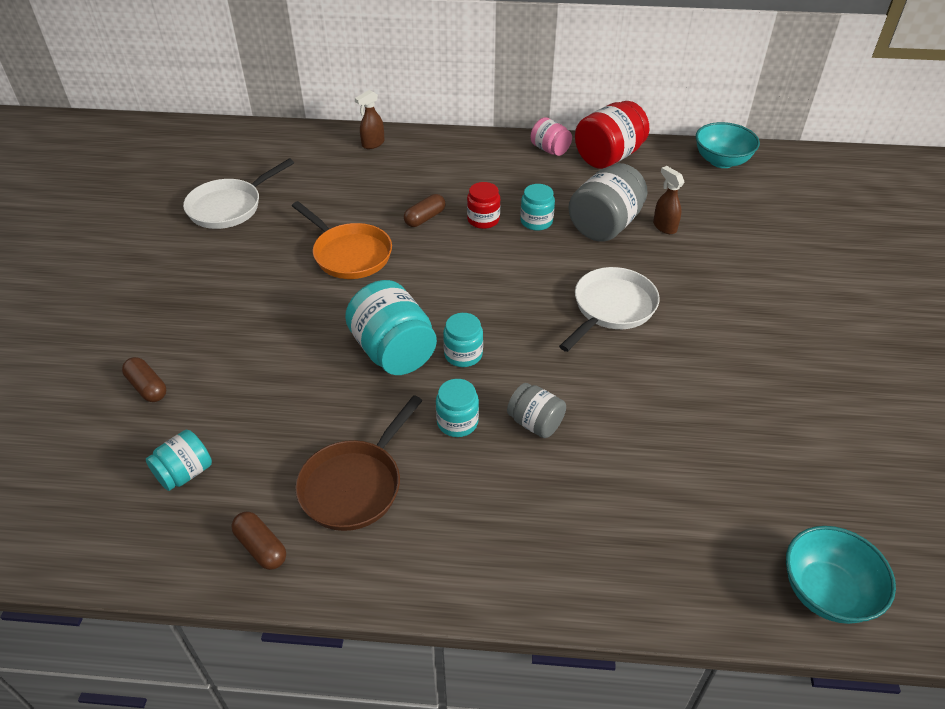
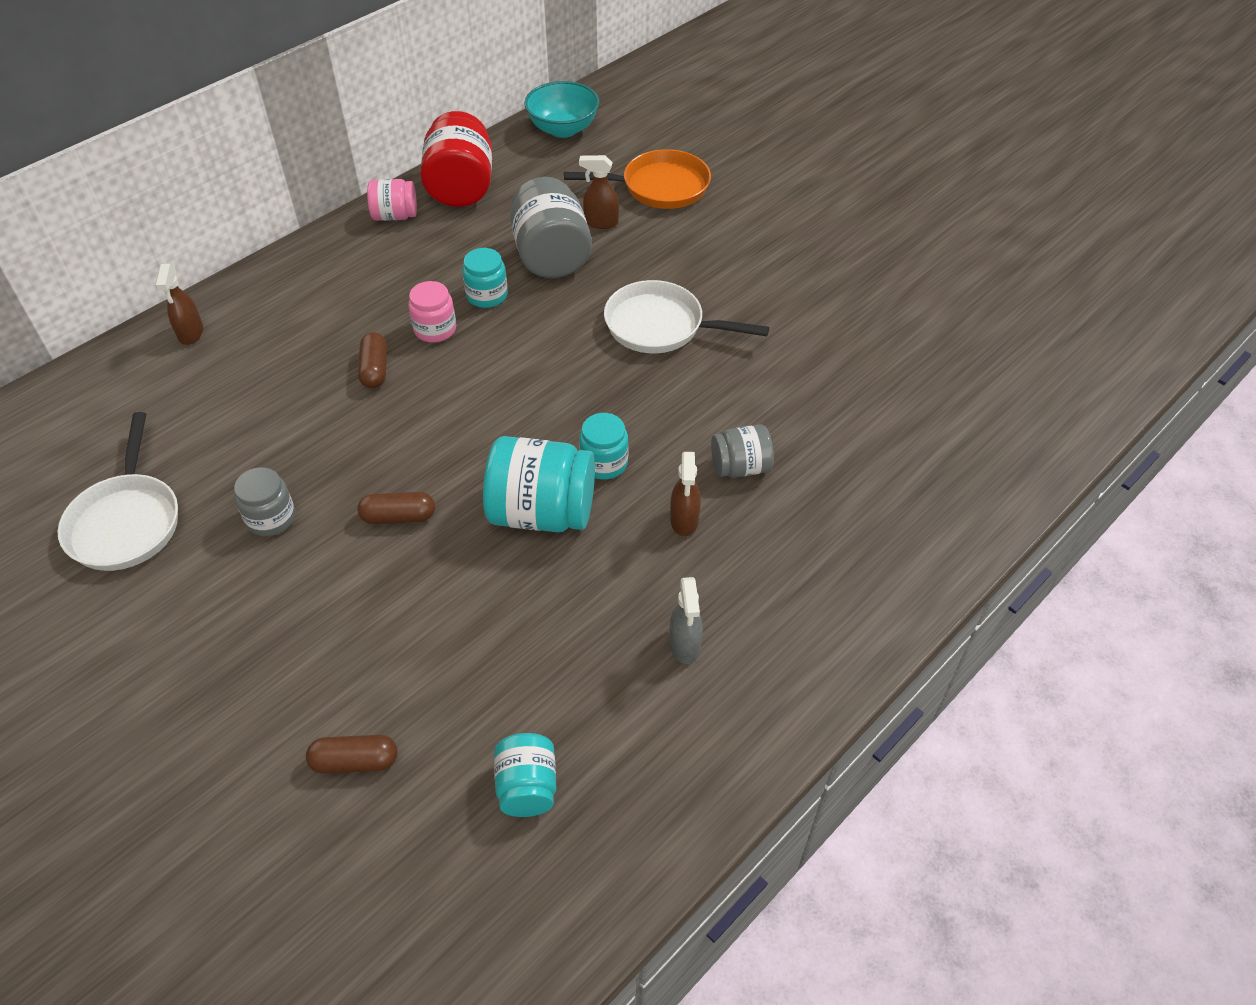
camera: 50 degrees left, 5 degrees up
brown capsule [231,512,286,570] -> brown capsule moved to [357,492,435,524]
orange pan [292,201,392,279] -> orange pan moved to [564,149,711,209]
brown pan [295,395,422,531] -> grey spray bottle [669,577,703,664]
turquoise jar [436,379,479,437] -> brown spray bottle [670,452,701,536]
red jar [467,182,500,229] -> pink jar [408,281,456,343]
white pan [559,267,660,352] -> white pan turned 60 degrees counterclockwise [604,280,769,353]
turquoise bowl [786,526,896,624] -> none
none -> grey jar [234,467,295,536]

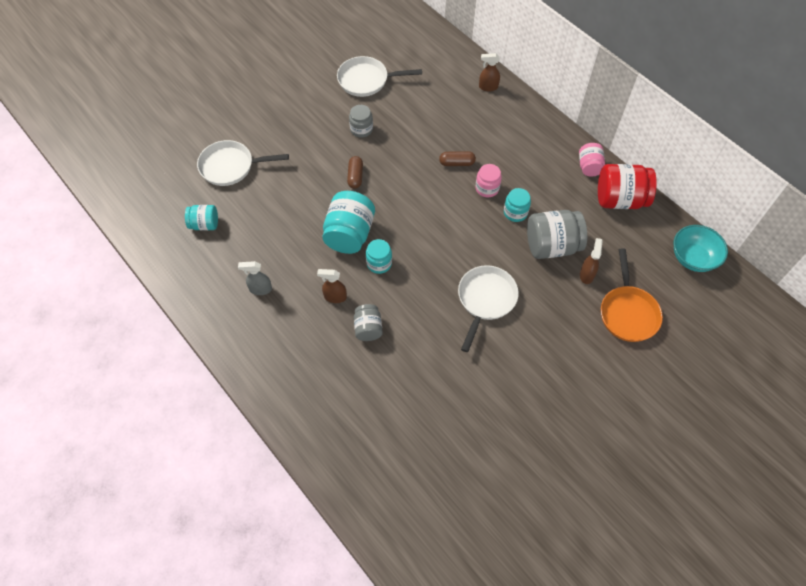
camera: 95 degrees right, 10 degrees up
brown capsule [306,735,398,774] -> white pan [197,140,289,186]

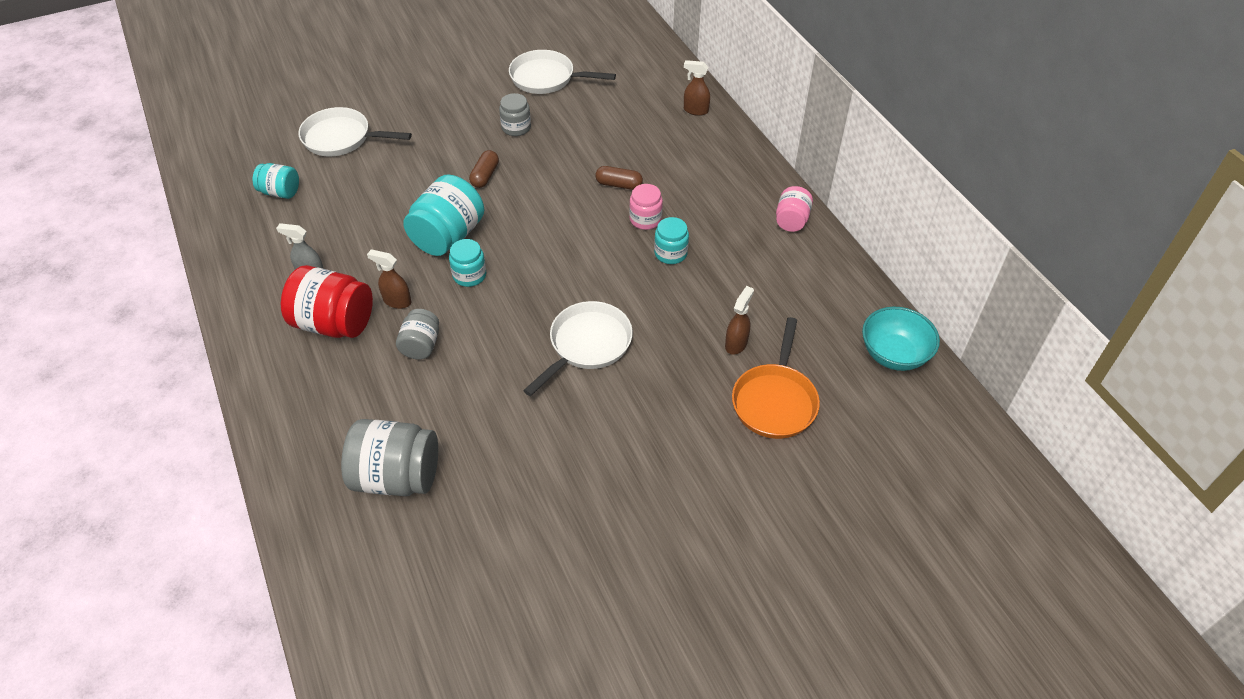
camera: 15 degrees right, 10 degrees down
grey jar [527,210,587,259] -> grey jar moved to [341,419,438,496]
red jar [598,164,657,209] -> red jar moved to [281,265,373,338]

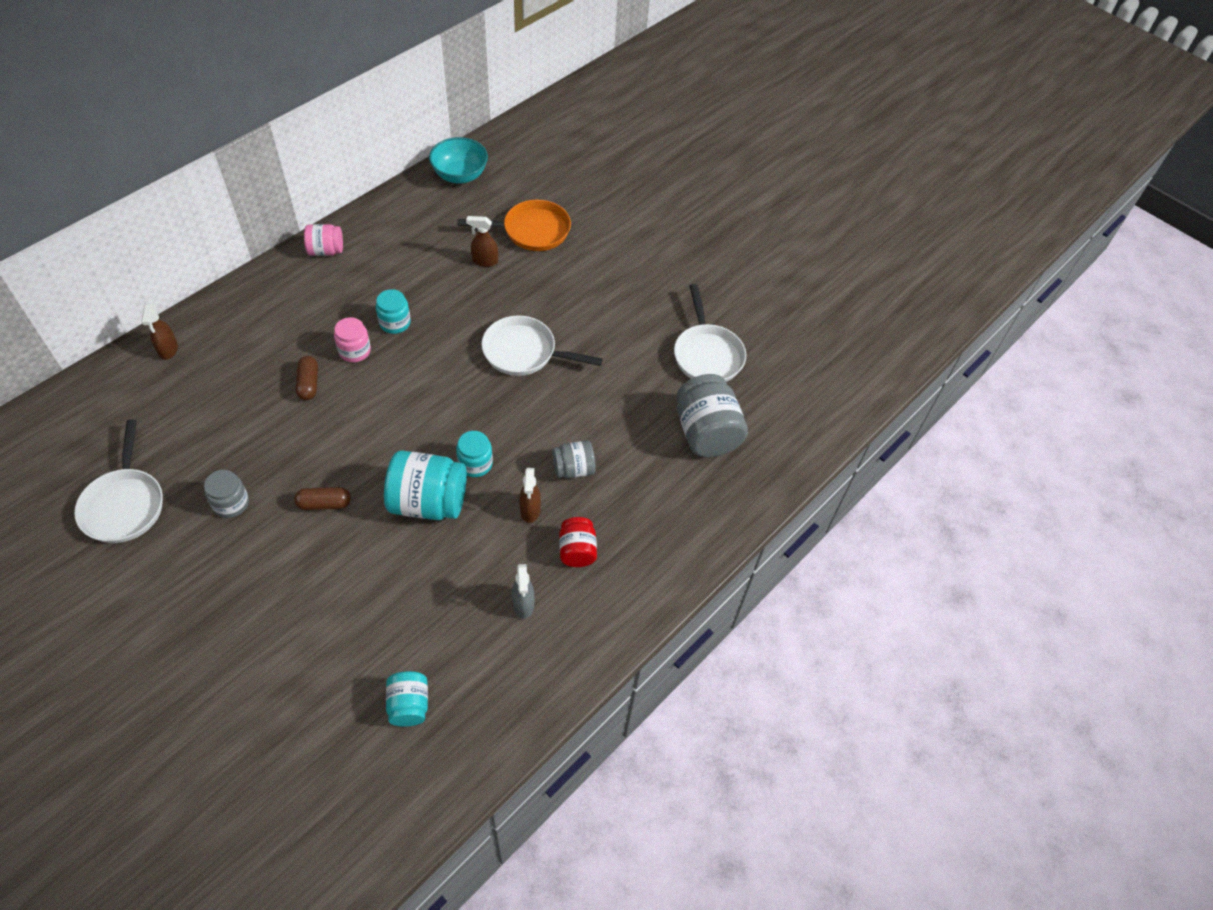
camera: 115 degrees left, 5 degrees up
red jar [281,265,373,338] -> red jar [559,517,597,567], size x0.57
white pan [298,107,412,157] -> white pan moved to [674,284,746,382]

